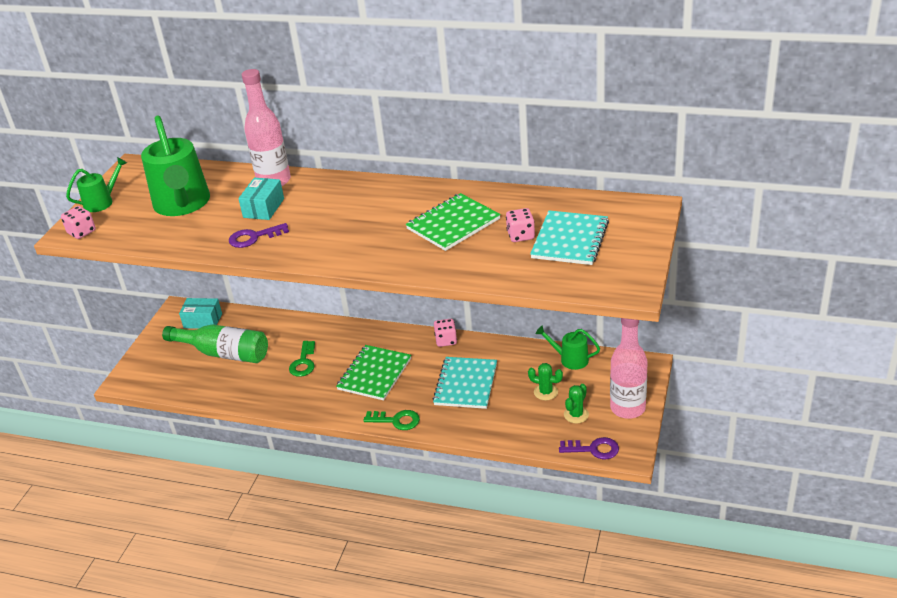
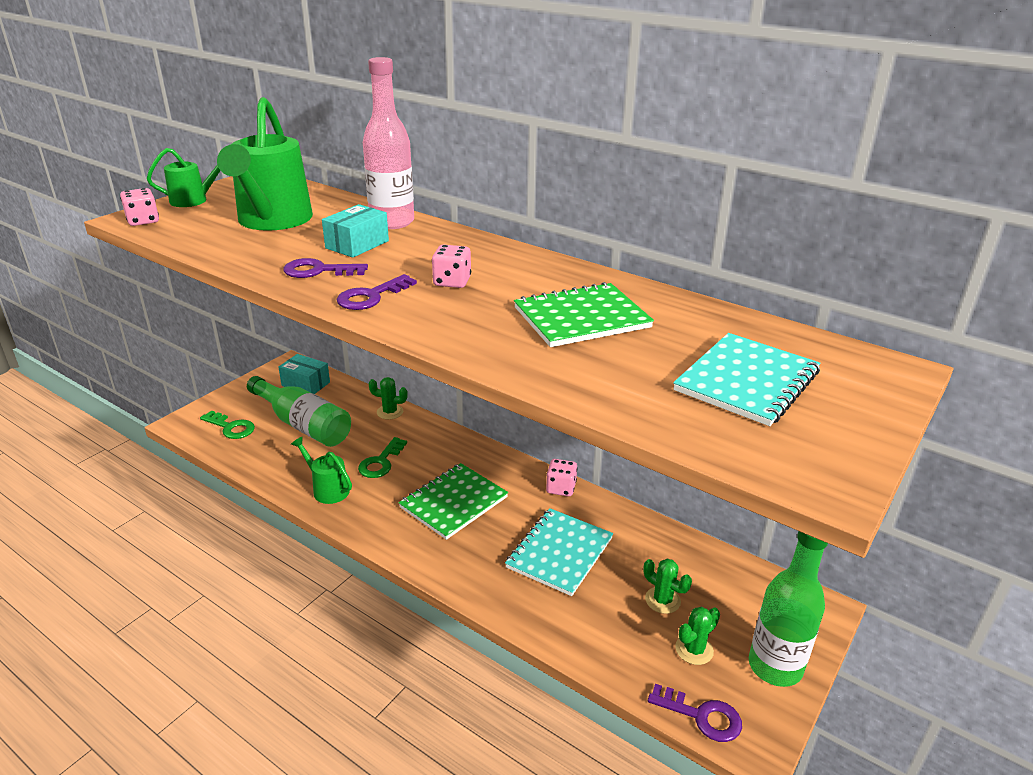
camera: 15 degrees right, 5 degrees down
green key [363,410,420,430] -> green key moved to [200,410,255,439]
pink dice [506,208,535,242] -> pink dice moved to [432,245,471,288]
green watering can [536,326,600,370] -> green watering can moved to [291,436,352,504]
pink bottle [610,318,648,419] -> green bottle [749,531,828,687]
none -> purple key [337,274,417,310]
none -> green cactus [369,377,408,420]

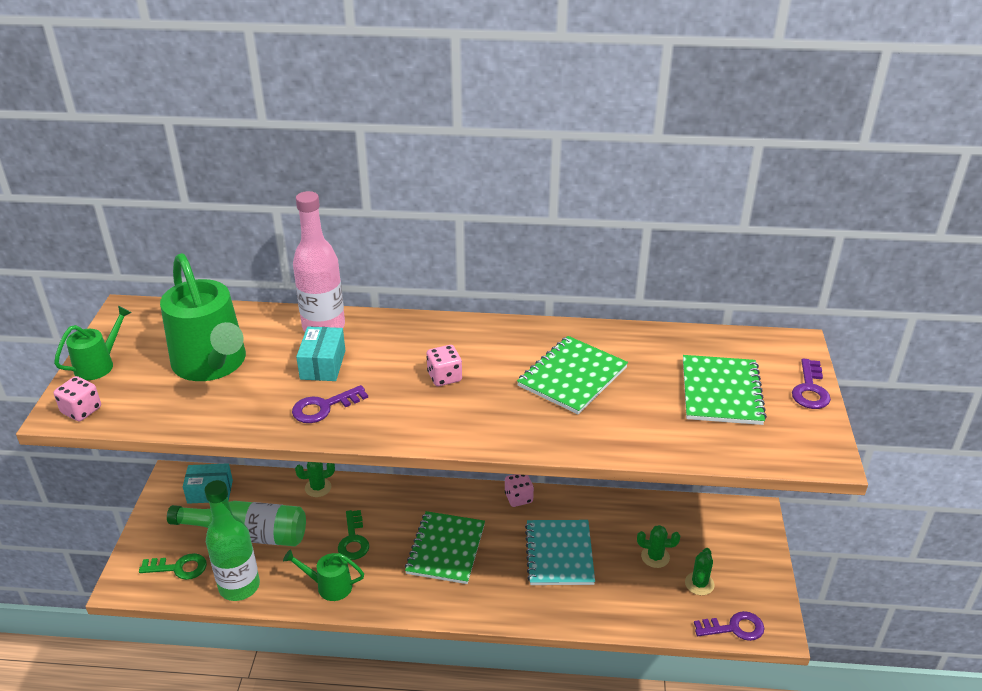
camera: 30 degrees left, 5 degrees up
purple key [337,274,417,310] -> purple key moved to [792,359,831,409]
turquoise notebook [673,333,821,426] -> green notebook [683,355,767,425]
green bottle [749,531,828,687] -> green bottle moved to [205,480,260,601]

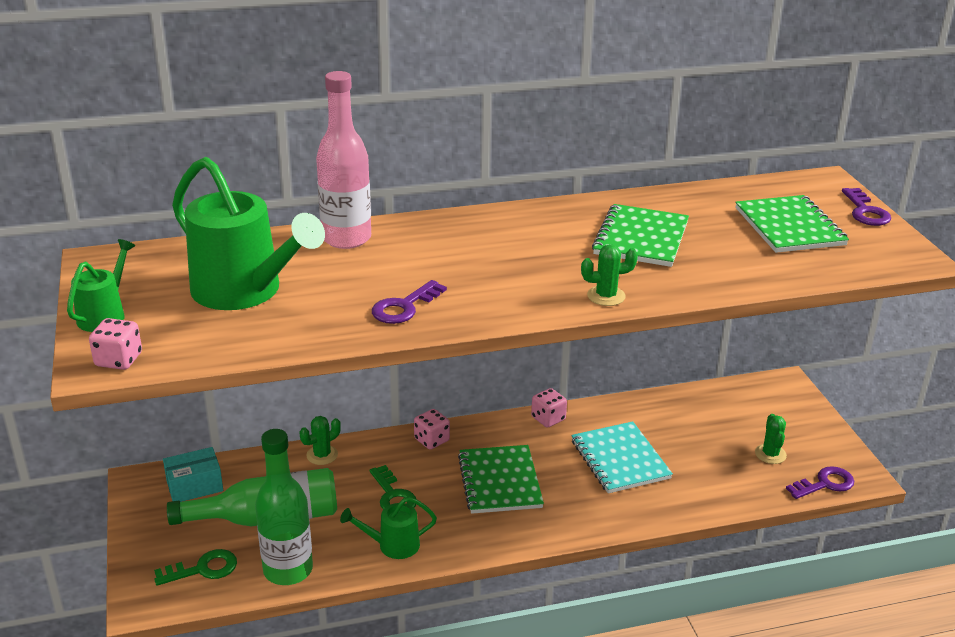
camera: 20 degrees left, 5 degrees down
turquoise box [296,326,345,381] -> none
pink dice [427,345,462,386] -> pink dice moved to [414,409,450,450]
green cactus [637,525,680,568] -> green cactus moved to [581,244,638,306]

